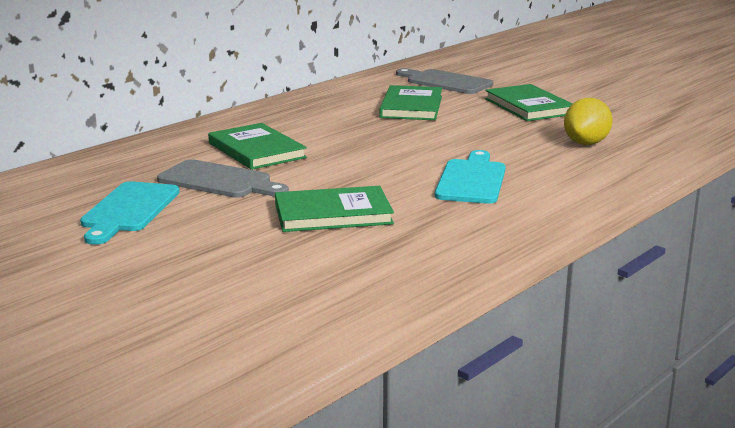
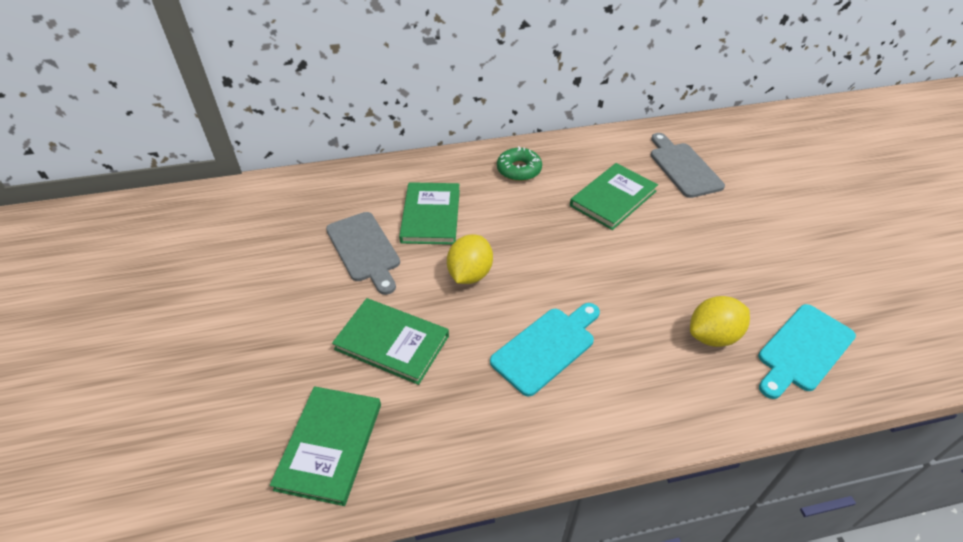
camera: 35 degrees right, 25 degrees up
turquoise cutting board [80,181,180,245] -> turquoise cutting board moved to [758,304,856,399]
green book [485,84,573,121] -> green book moved to [270,386,381,506]
none -> yellow lemon [447,234,493,284]
none -> green donut [497,146,542,181]

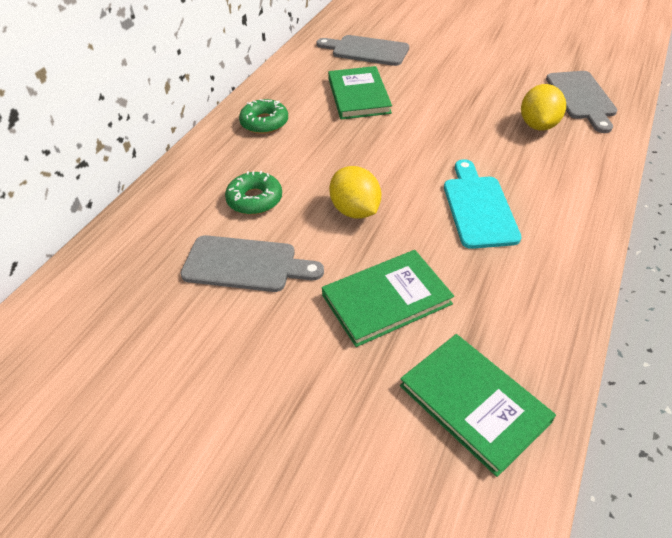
camera: 50 degrees left, 0 degrees up
green book [399,182,460,245] -> green donut [225,171,282,215]
turquoise cutting board [758,304,856,399] -> grey cutting board [546,71,617,133]

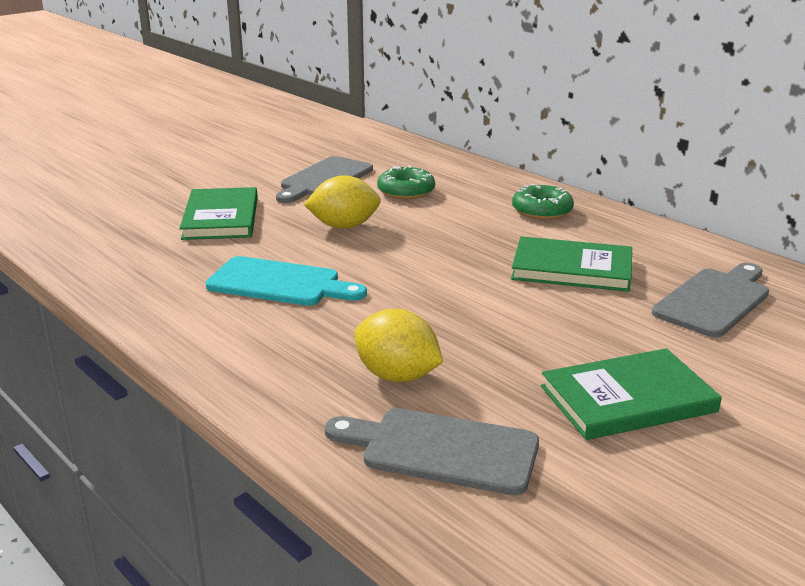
camera: 110 degrees right, 20 degrees down
green book [400,334,556,477] -> green book moved to [541,348,722,440]

